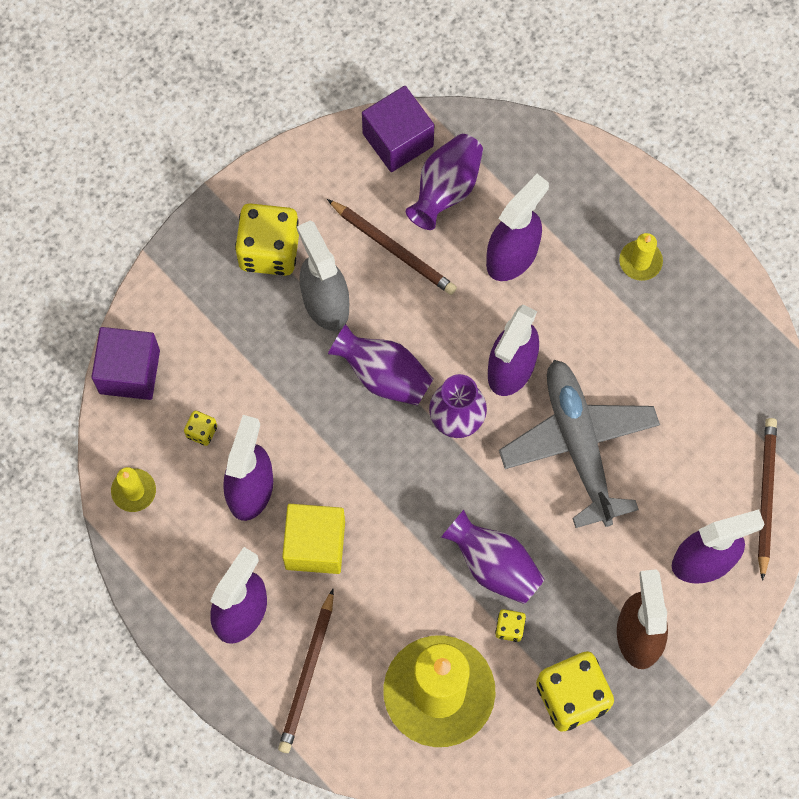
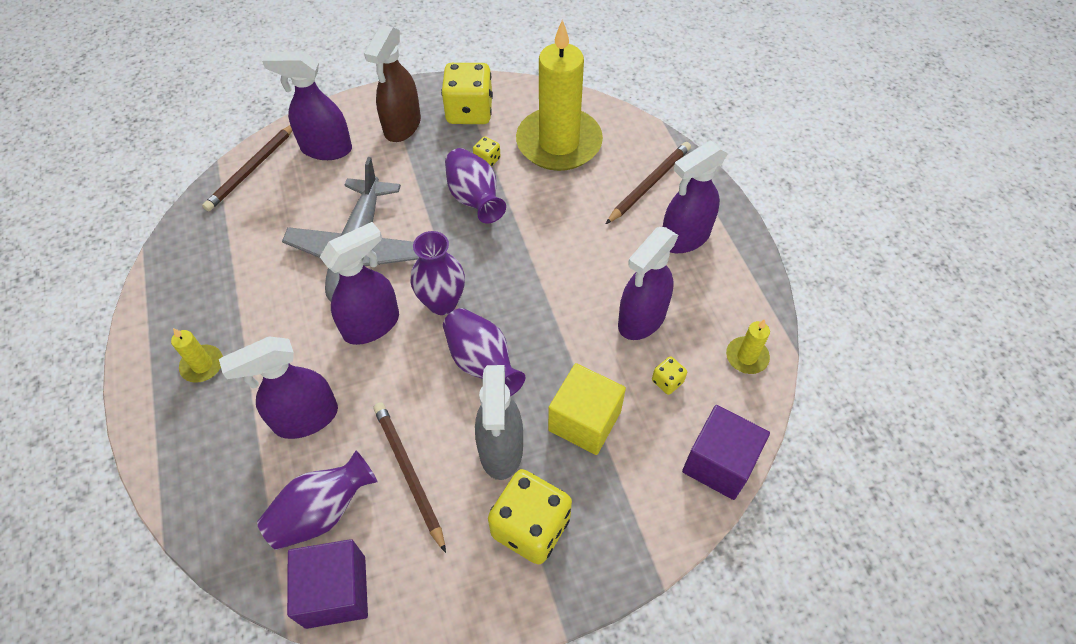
camera: 155 degrees left, 15 degrees down
yellow cube [282,504,345,574] -> yellow cube moved to [548,363,626,455]

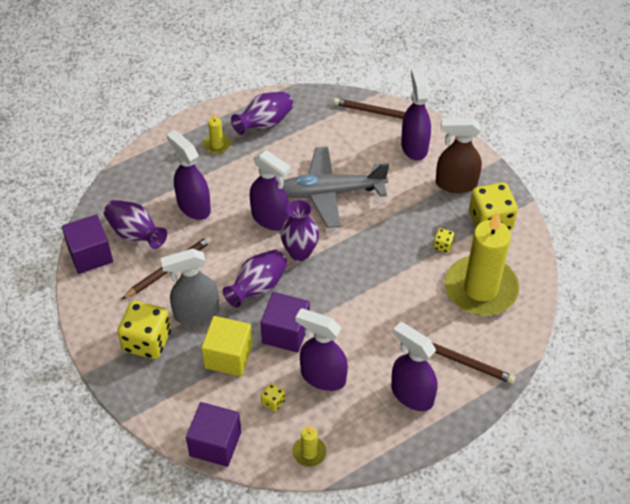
camera: 75 degrees right, 5 degrees down
purple vase [445,148,506,223] -> purple vase moved to [231,92,293,135]
none -> purple cube [260,292,310,353]

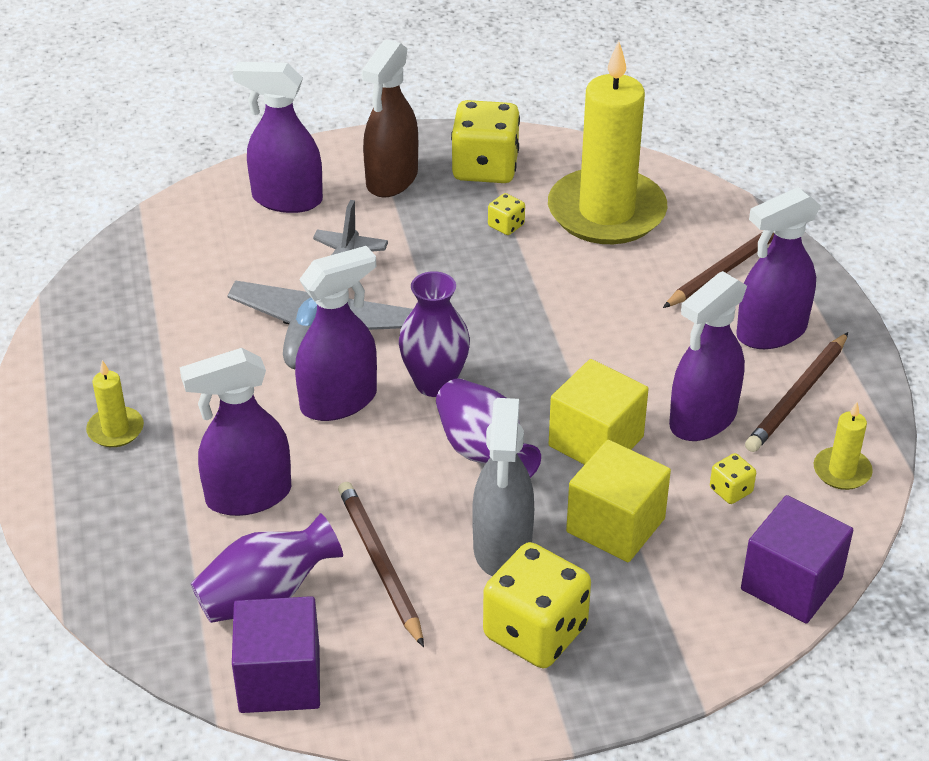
camera: 70 degrees left, 10 degrees down
purple vase [231,92,293,135] -> none
purple cube [260,292,310,353] -> yellow cube [549,359,648,465]
brown pencil [333,98,431,121] -> brown pencil moved to [745,332,848,452]

